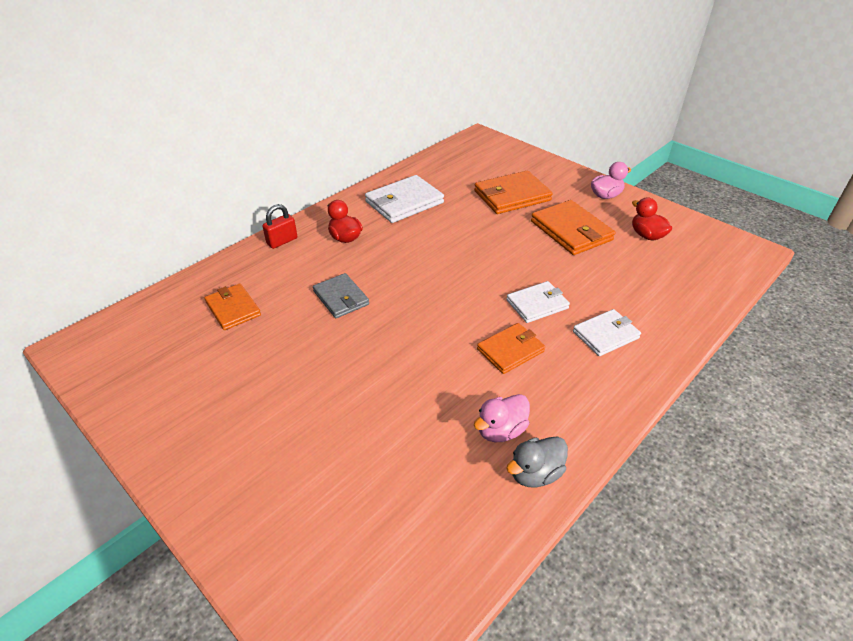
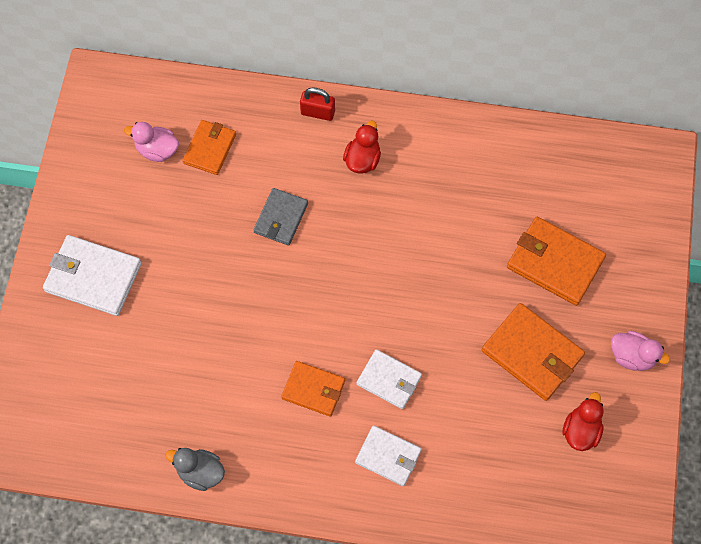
camera: 55 degrees right, 25 degrees up
white wallet [365,175,444,223] -> white wallet moved to [43,235,142,316]
pink duck [474,394,530,442] -> pink duck moved to [124,122,179,162]
orange wallet [531,200,615,255] -> orange wallet turned 75 degrees counterclockwise [482,303,585,401]

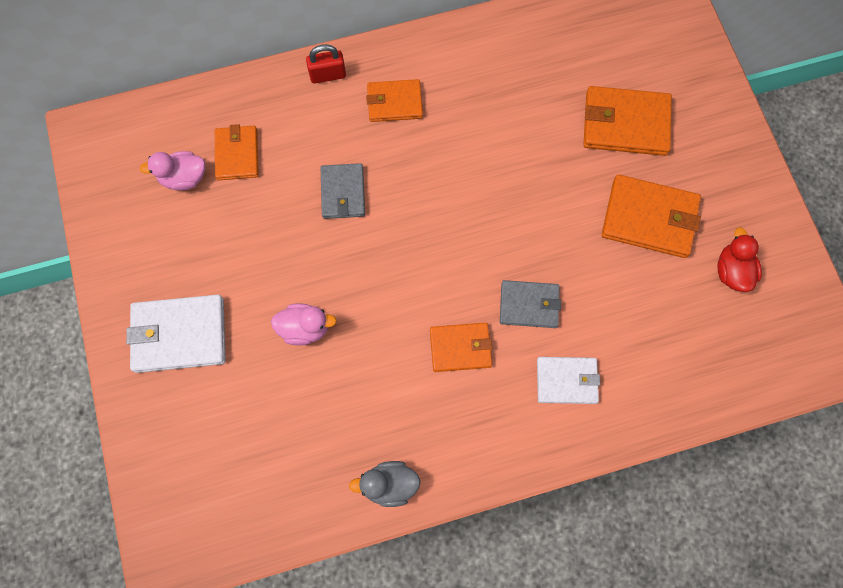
camera: 25 degrees left, 5 degrees up
red duck [343,121,381,174] -> orange wallet [366,79,423,122]
white wallet [357,349,422,409] -> grey wallet [500,280,561,328]
pink duck [611,331,670,371] -> pink duck moved to [271,303,337,346]

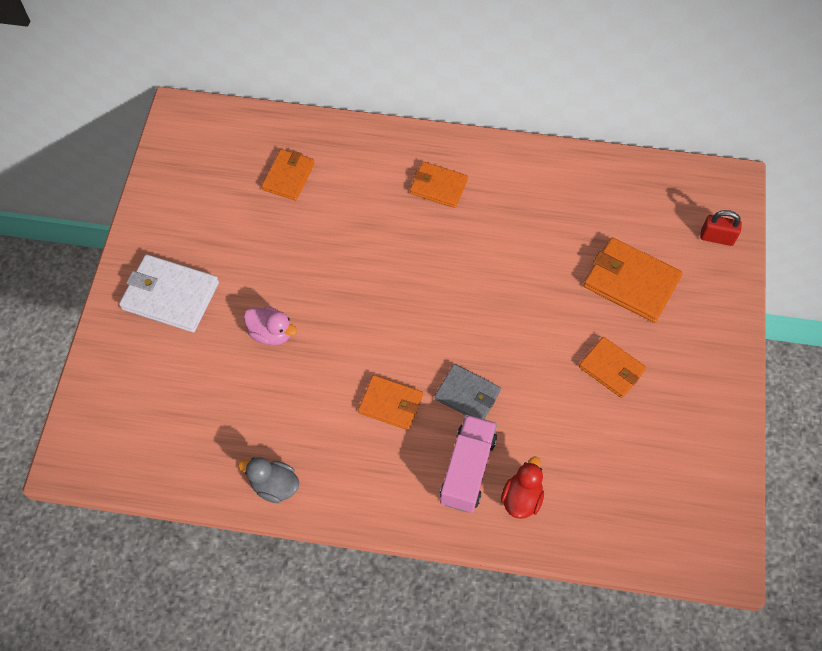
camera: 25 degrees right, 10 degrees down
pink duck [140,151,205,191] -> none
red padlock [306,44,346,84] -> red padlock moved to [700,210,742,246]
grey wallet [321,163,365,219] -> none
white wallet [537,357,600,404] -> pink truck [440,415,497,513]
orange wallet [602,174,701,258] -> orange wallet [579,337,646,398], size x0.64
red duck [717,227,762,292] -> red duck moved to [501,457,544,519]

